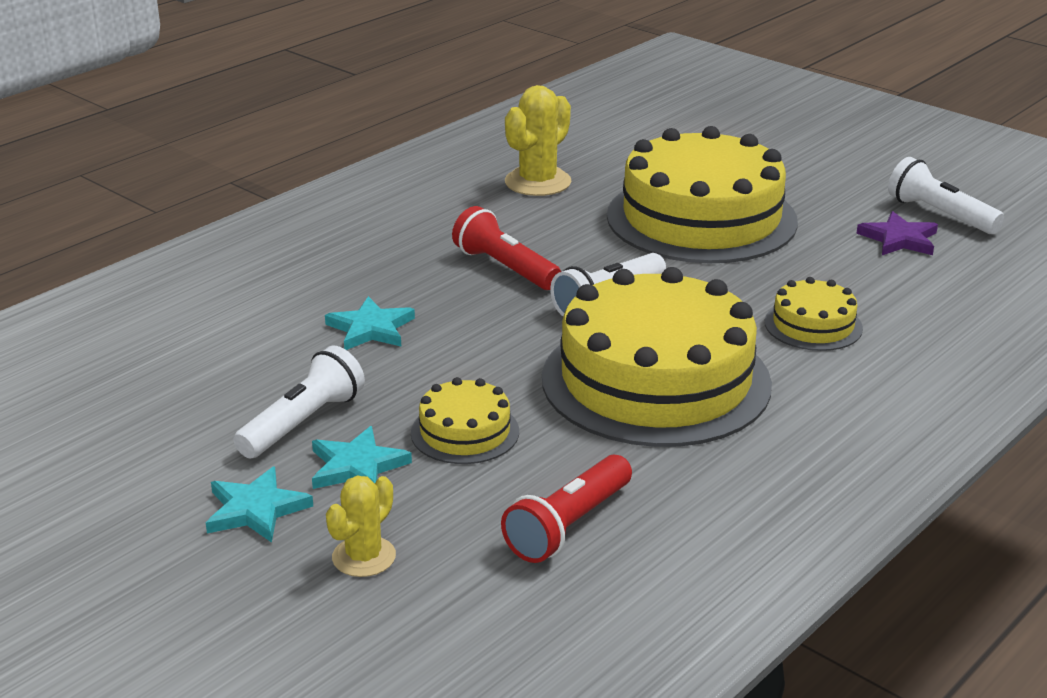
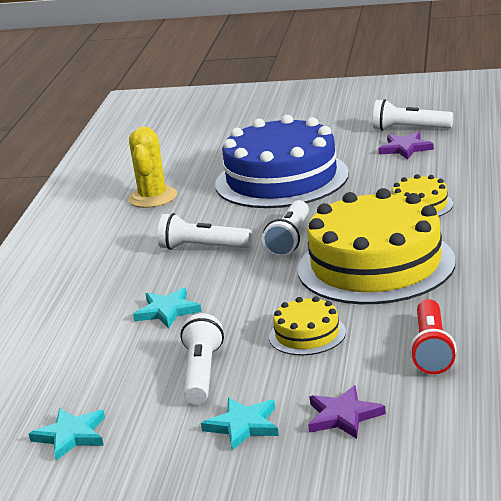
camera: 30 degrees left, 5 degrees down
turquoise star [312,426,412,489] -> turquoise star moved to [29,408,105,460]
yellow cactus [326,476,396,577] -> purple star [308,386,386,439]
red flashlight [452,206,561,290] -> white flashlight [158,213,252,250]
yellow cake [607,126,798,263] -> blue cake [215,115,349,208]

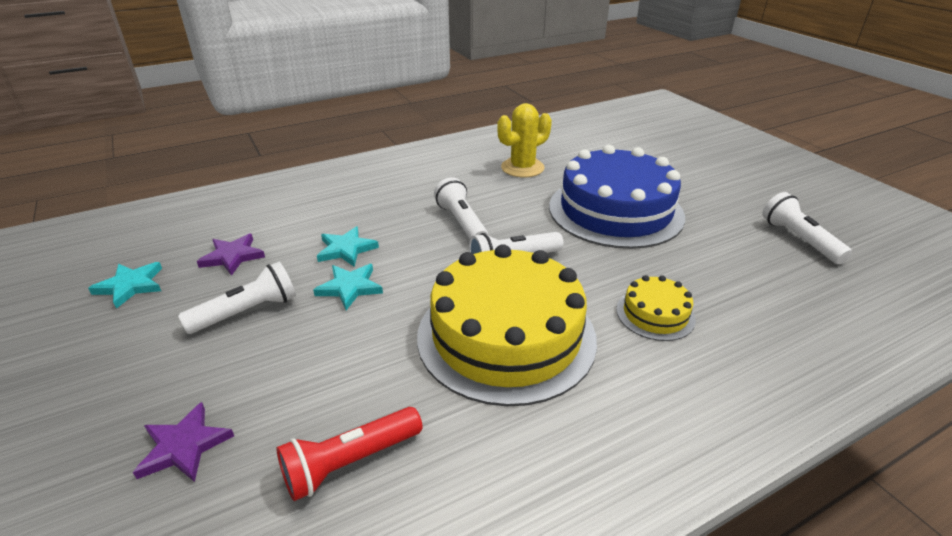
camera: 50 degrees right, 10 degrees up
turquoise star [201,398,279,451] -> turquoise star moved to [313,264,383,310]
yellow cake [269,296,346,355] -> none
purple star [379,132,434,160] -> purple star moved to [197,234,265,276]

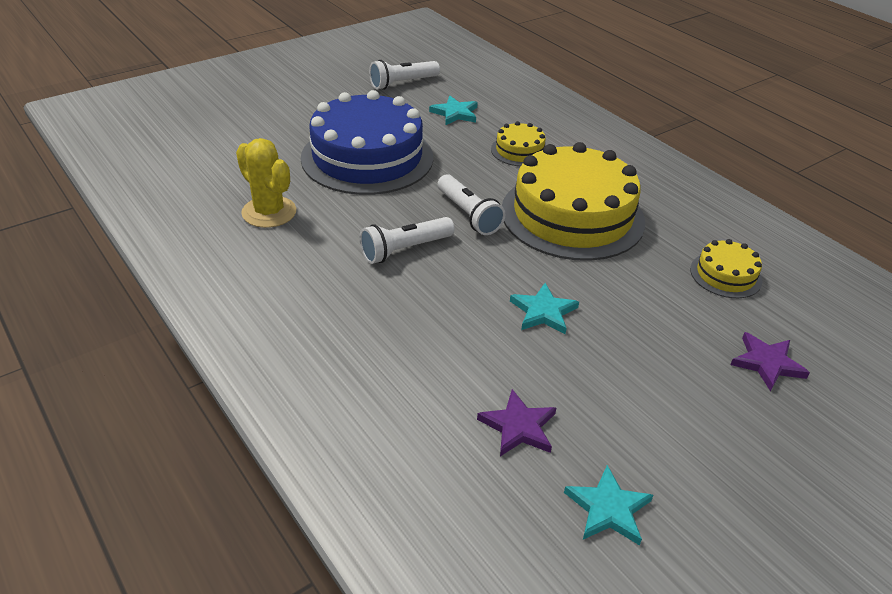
camera: 100 degrees left, 5 degrees up
white flashlight [178,262,296,334] -> none
red flashlight [276,407,423,501] -> yellow cake [690,239,762,298]
turquoise star [317,226,379,267] -> turquoise star moved to [429,96,478,125]

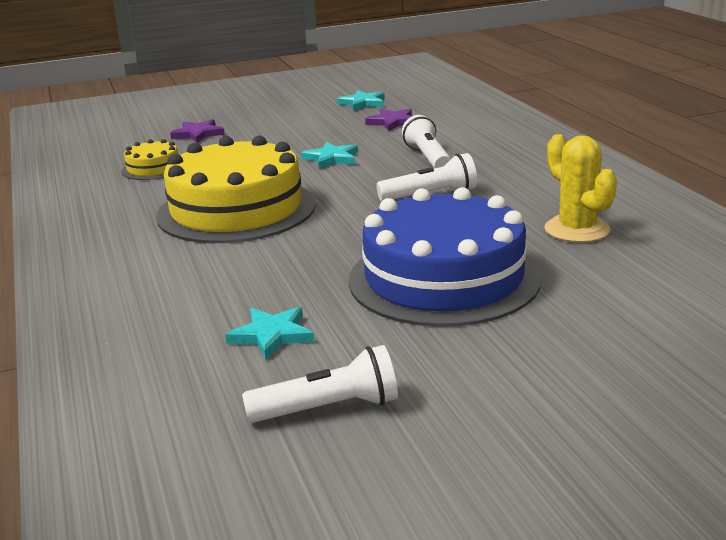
camera: 160 degrees left, 15 degrees down
white flashlight [438,174,505,235] -> white flashlight moved to [402,115,451,169]
yellow cake [491,121,546,166] -> none

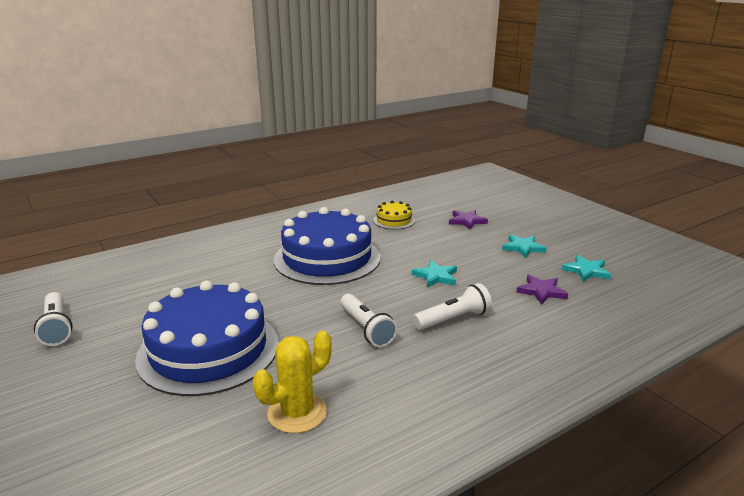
camera: 75 degrees right, 0 degrees up
yellow cake [156,136,316,243] -> blue cake [274,207,380,285]
turquoise star [225,307,314,360] -> turquoise star moved to [502,235,547,258]

